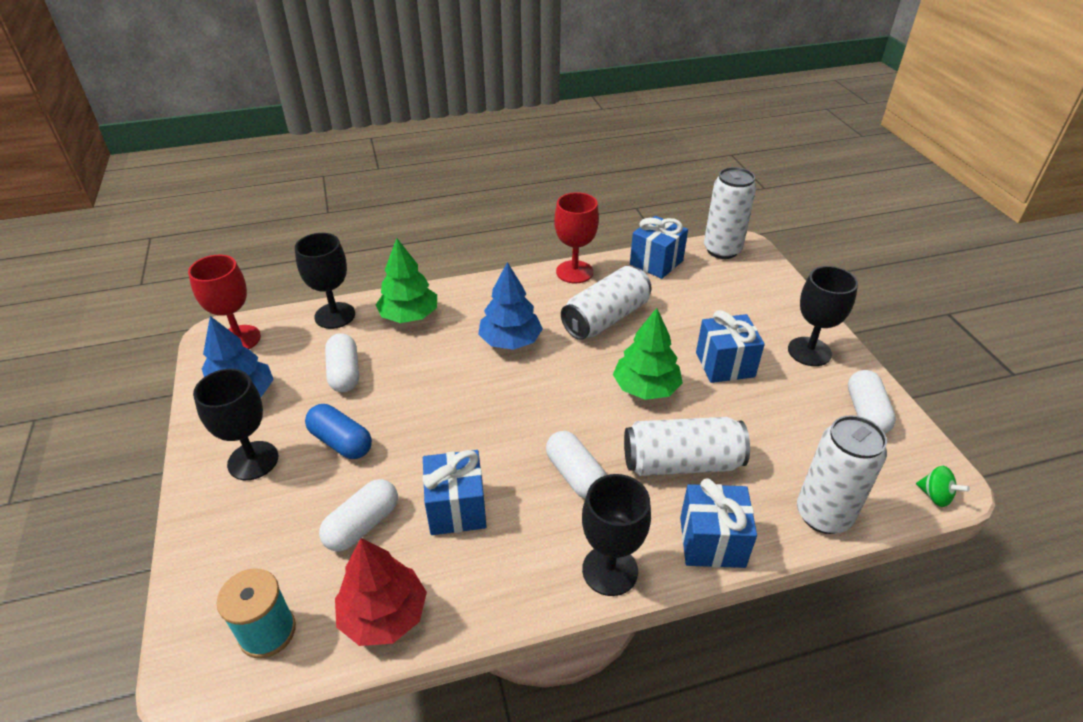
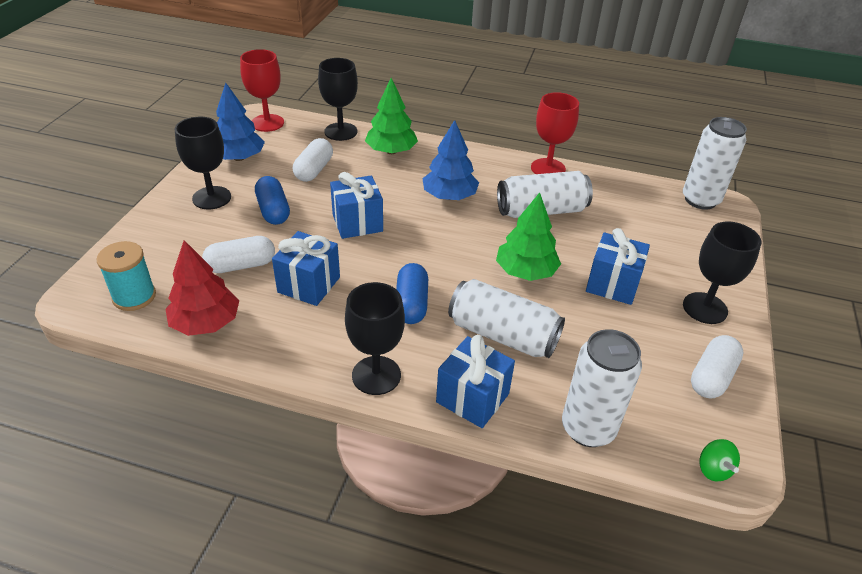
camera: 30 degrees right, 0 degrees up
white capsule [546,431,607,499] -> blue capsule [396,263,428,324]
blue gift [630,216,688,279] -> blue gift moved to [330,172,383,239]

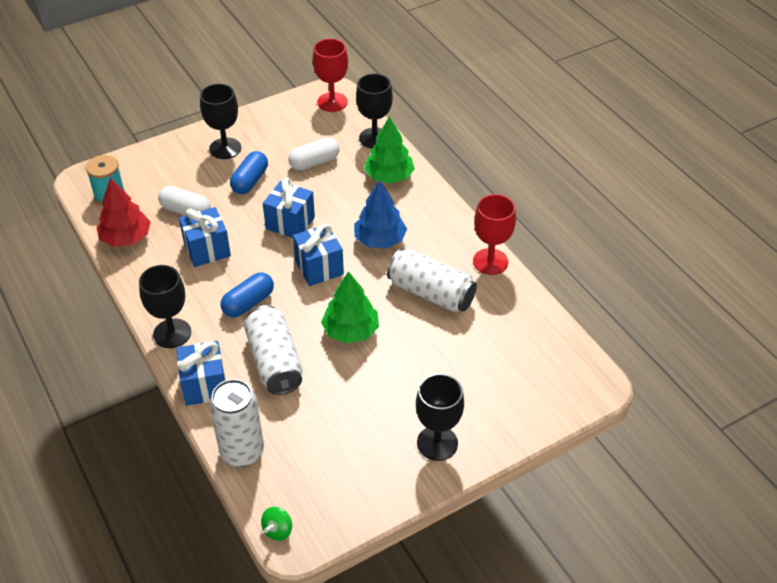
camera: 45 degrees right, 5 degrees up
blue tree [216,82,265,161] -> none
blue gift [586,228,650,305] -> blue gift moved to [293,224,344,286]
white can [683,117,747,210] -> none
white capsule [691,335,743,399] -> none

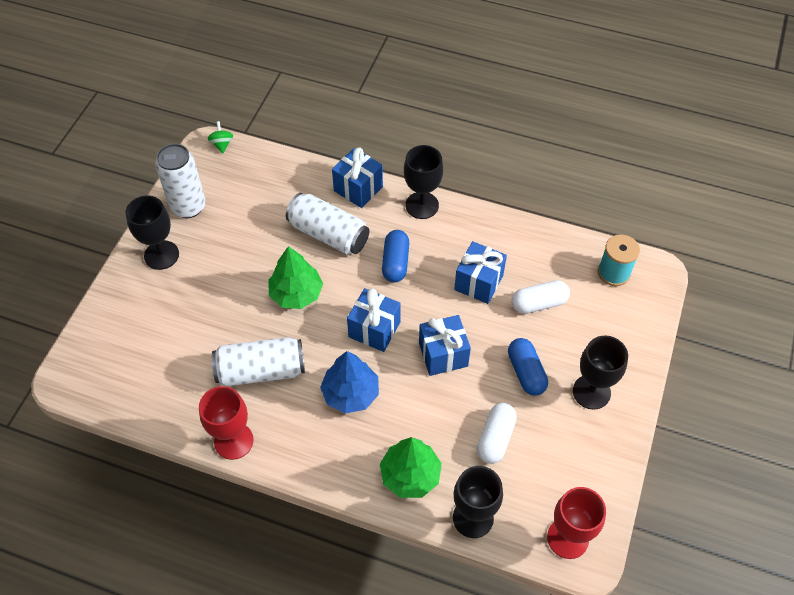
camera: 140 degrees right, 10 degrees up
red tree [96,178,151,247] -> none
white can [209,379,264,467] -> white can moved to [155,144,206,218]

